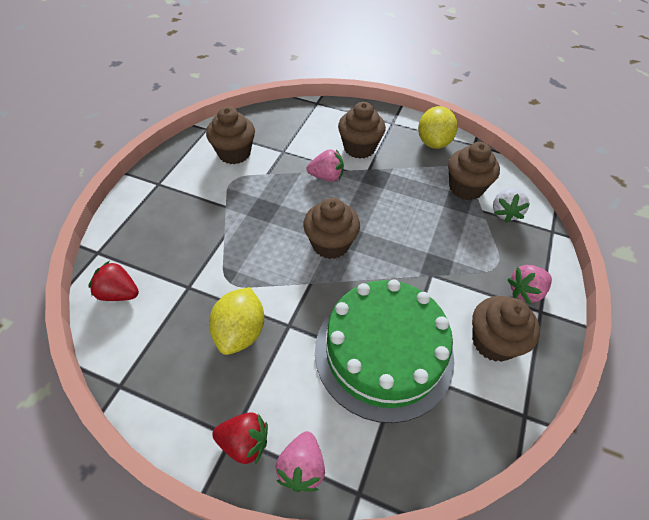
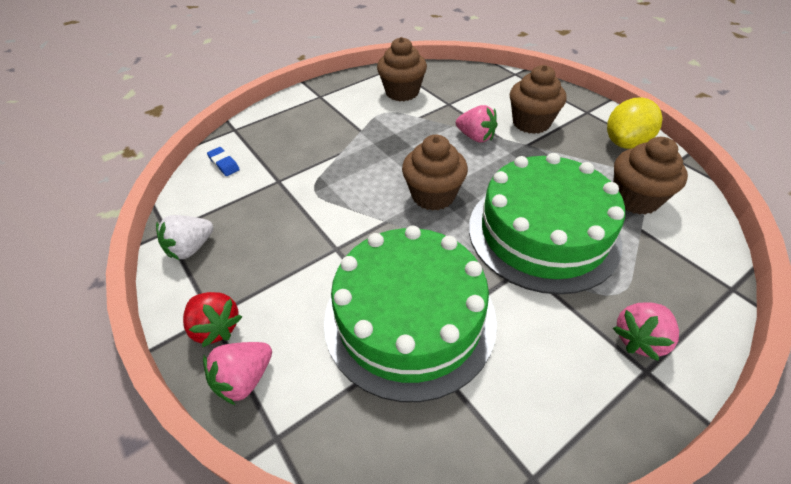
camera: 35 degrees right, 5 degrees down
red strawberry [88,261,139,301] -> blue eraser [207,147,240,176]
yellow lemon [209,287,264,355] -> none
brown cupcake [472,296,540,362] -> none
white strawberry [493,188,530,223] -> white strawberry moved to [156,215,214,260]
pink strawberry [507,265,552,304] -> pink strawberry turned 45 degrees counterclockwise [613,302,679,361]
none -> green cake [469,153,625,294]

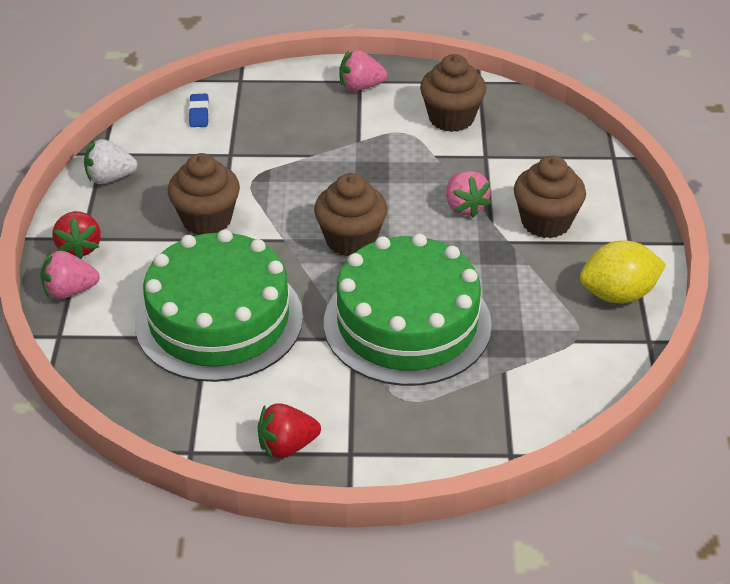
camera: 35 degrees right, 5 degrees down
brown cupcake [613,137,688,214] -> brown cupcake moved to [168,153,240,235]
pink strawberry [613,302,679,361] -> pink strawberry moved to [339,50,387,91]
none -> red strawberry [257,403,321,458]

